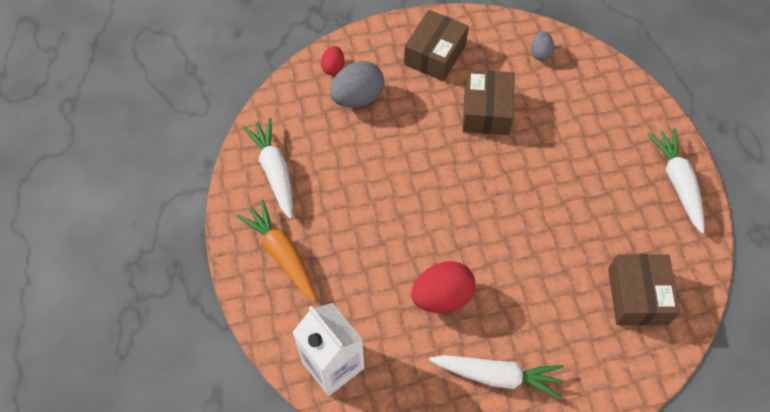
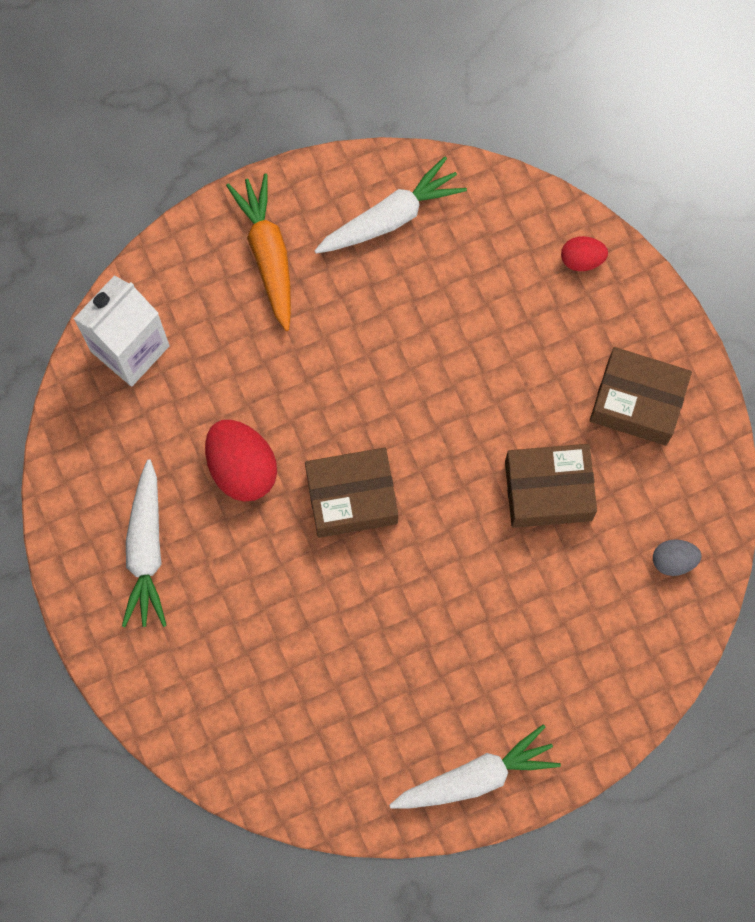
camera: 80 degrees right, 15 degrees up
orange carrot [236,199,316,301] -> orange carrot turned 60 degrees counterclockwise [226,174,291,331]
grey egg [330,61,384,108] -> none
brown box [608,254,680,326] -> brown box moved to [305,447,398,538]

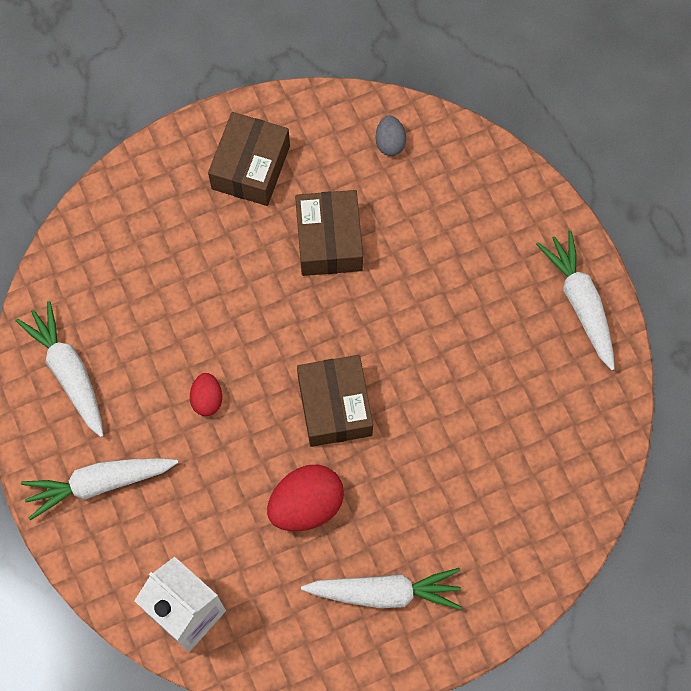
camera: 90 degrees left, 5 degrees down
orange carrot [226,174,291,331] -> white carrot [21,458,178,520]
red egg [561,236,608,271] -> red egg moved to [190,373,222,416]

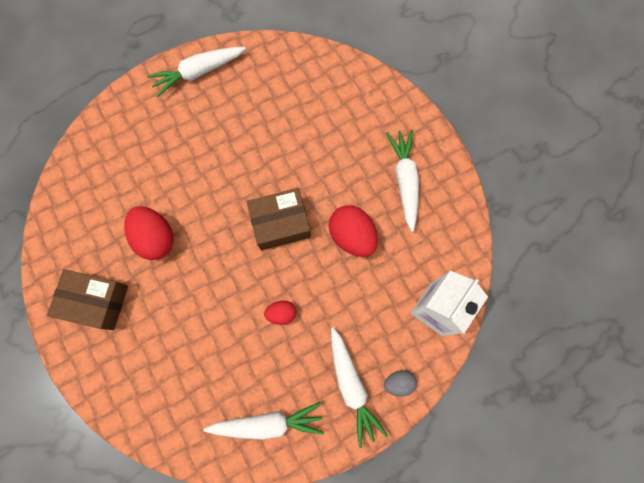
camera: 95 degrees left, 5 degrees up
white carrot [15,301,104,437] -> white carrot turned 150 degrees counterclockwise [203,402,324,440]
brown box [295,190,363,276] -> red egg [124,206,174,260]
grey egg [375,115,406,156] -> grey egg moved to [384,370,417,396]

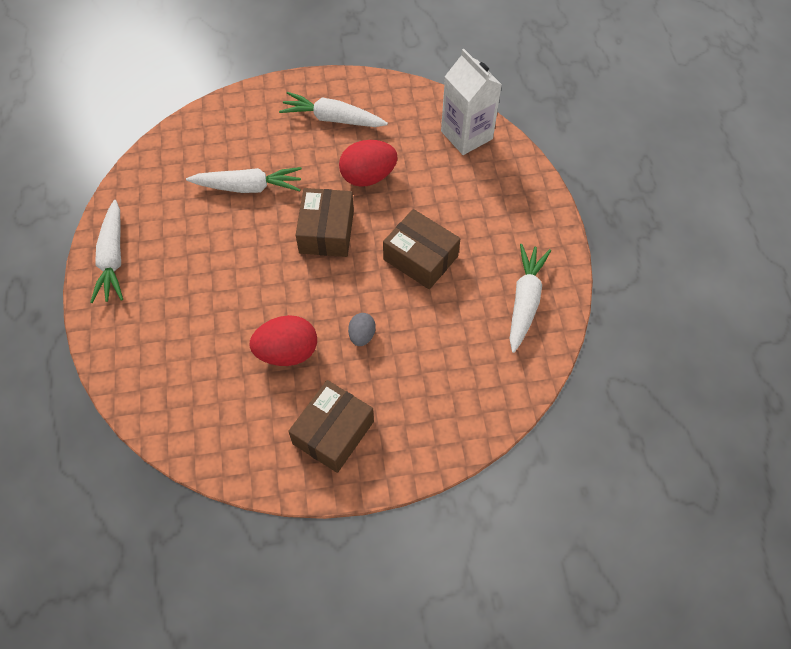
camera: 70 degrees left, 15 degrees down
red egg [264,300,296,325] -> brown box [383,209,460,289]
white carrot [331,327,388,448] -> white carrot moved to [186,167,302,193]
grey egg [384,370,417,396] -> grey egg moved to [348,313,376,346]

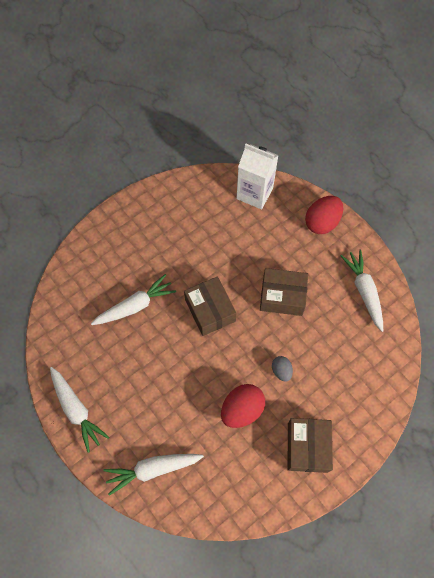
camera: 30 degrees left, 5 degrees up
white carrot [279,92,388,127] -> white carrot moved to [103,454,204,496]
red egg [339,140,398,187] -> red egg moved to [305,196,343,234]

